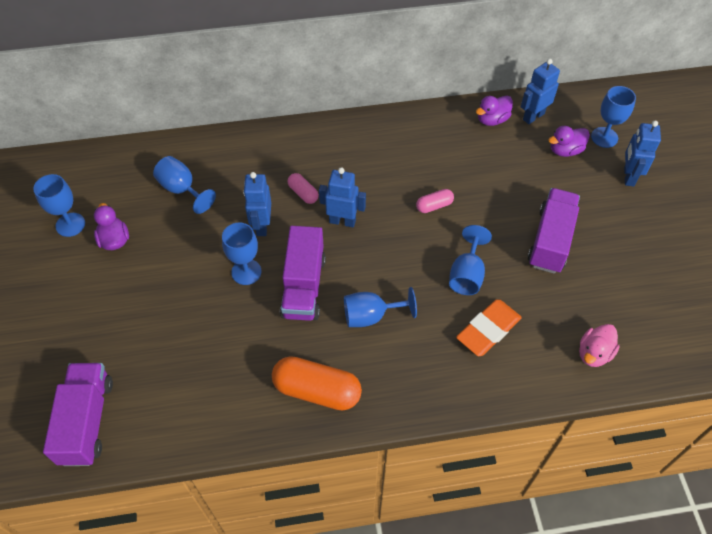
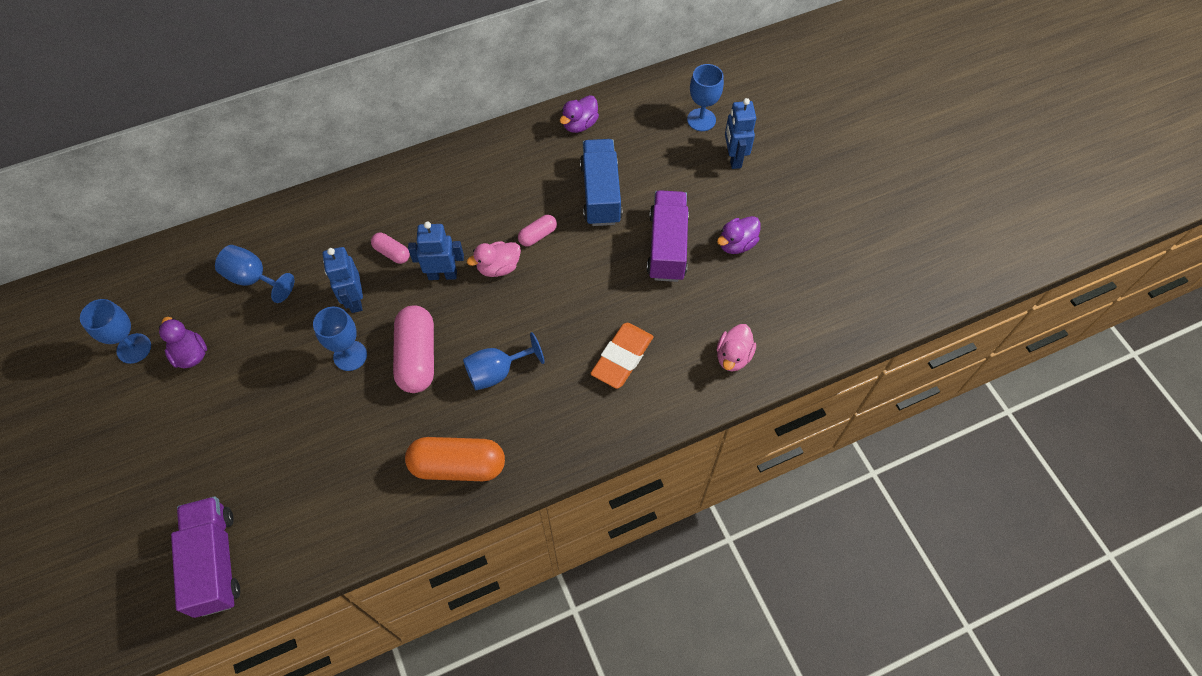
camera: 15 degrees left, 5 degrees up
purple truck [280,226,326,321] -> pink capsule [393,306,434,393]
blue goblet [449,225,492,295] -> none
blue robot [521,59,560,124] -> none
purple duck [548,126,590,157] -> purple duck moved to [717,216,761,254]
none -> pink duck [467,241,521,277]
none -> blue truck [580,139,622,226]

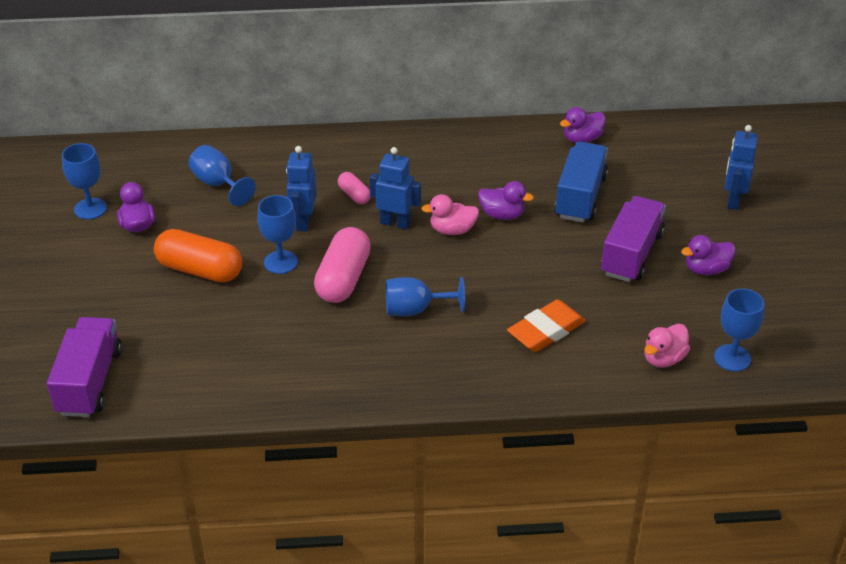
camera: 20 degrees right, 20 degrees down
orange capsule [405,437,505,481] -> orange capsule moved to [154,229,242,283]
pink capsule [518,215,557,247] -> purple duck [478,181,534,220]
blue goblet [687,64,724,131] -> blue goblet moved to [714,288,764,372]

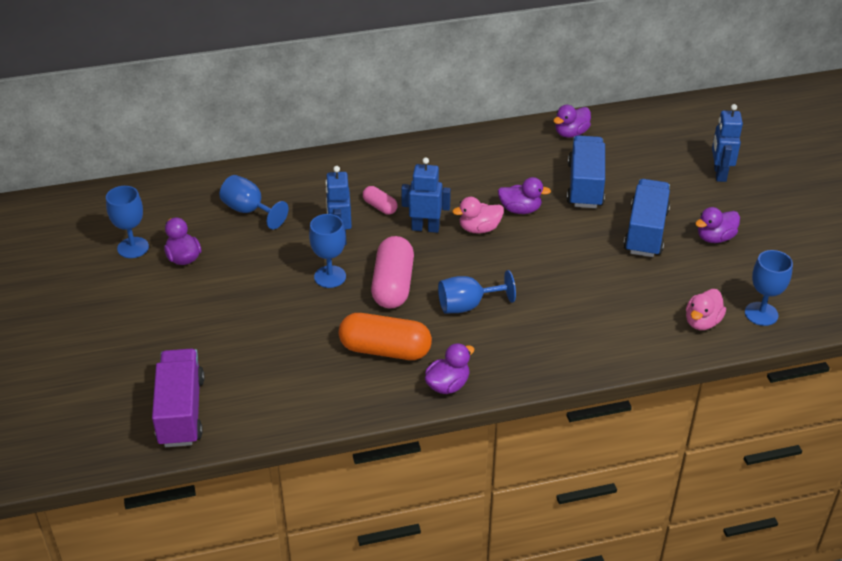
camera: 10 degrees left, 0 degrees up
orange capsule [154,229,242,283] -> orange capsule moved to [339,313,432,360]
orange eraser [507,299,586,352] -> none
purple truck [601,196,666,282] -> blue truck [623,179,670,257]
none -> purple duck [425,343,475,394]

